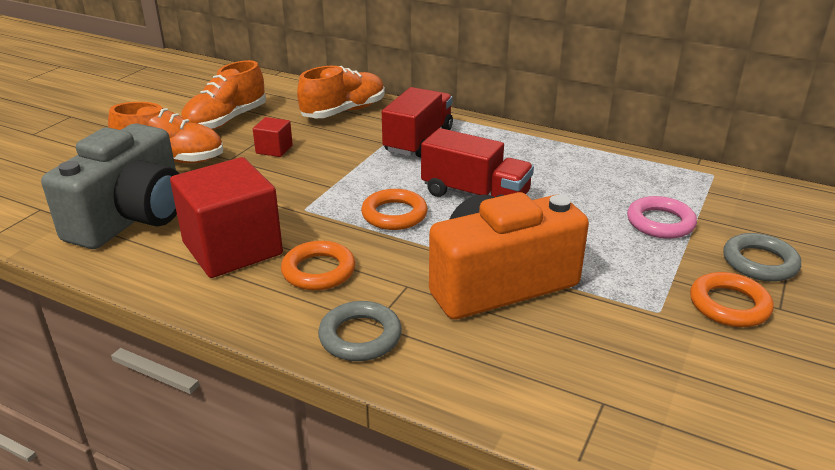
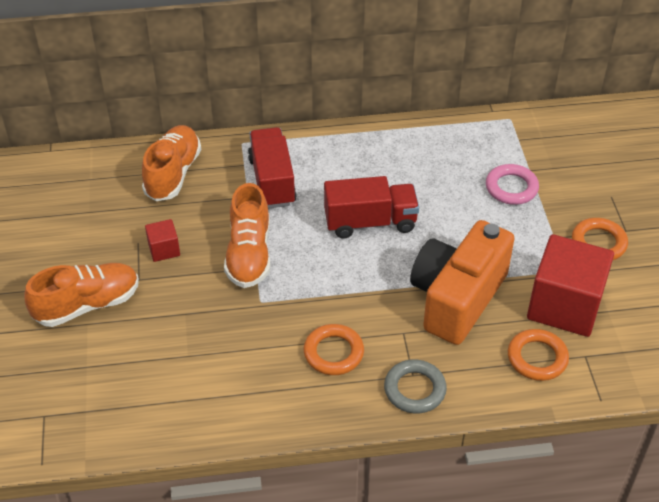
camera: 35 degrees left, 15 degrees up
grey camera [41,123,179,249] -> none
red cube [170,157,283,278] -> red cube moved to [527,234,614,337]
orange shoe [181,60,266,130] -> orange shoe moved to [224,183,271,288]
orange ring [361,189,428,230] -> orange ring moved to [508,329,569,381]
grey ring [723,233,801,282] -> none

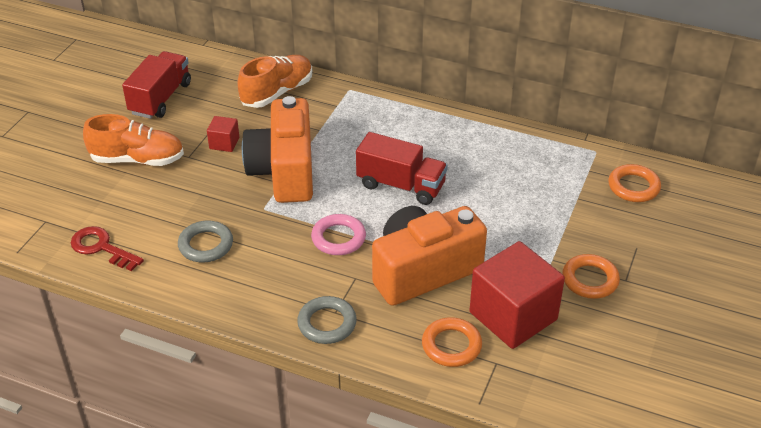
camera: 30 degrees right, 5 degrees down
orange shoe [224,183,271,288] -> orange camera [242,96,313,203]
red truck [248,127,297,209] -> red truck moved to [122,51,191,119]
orange ring [304,324,364,375] -> orange ring moved to [608,164,661,202]
pink ring [486,164,539,205] -> pink ring moved to [311,214,366,255]
none -> red key [71,226,144,271]
none -> grey ring [178,221,233,262]

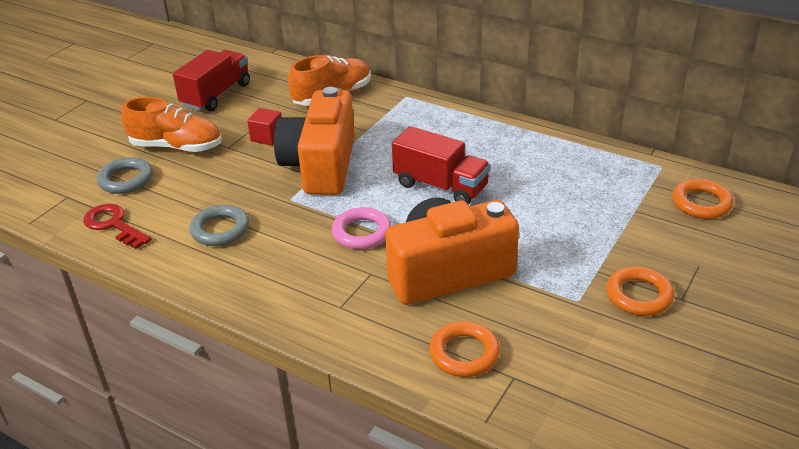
camera: 10 degrees right, 5 degrees down
grey ring [297,296,357,344] -> grey ring moved to [97,157,153,194]
red cube [470,241,565,349] -> none

